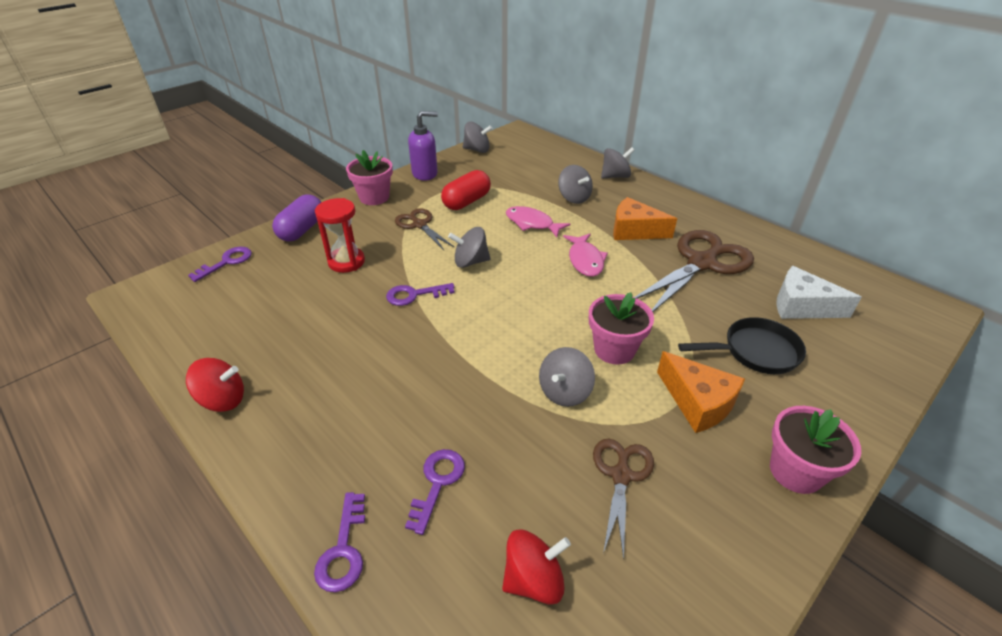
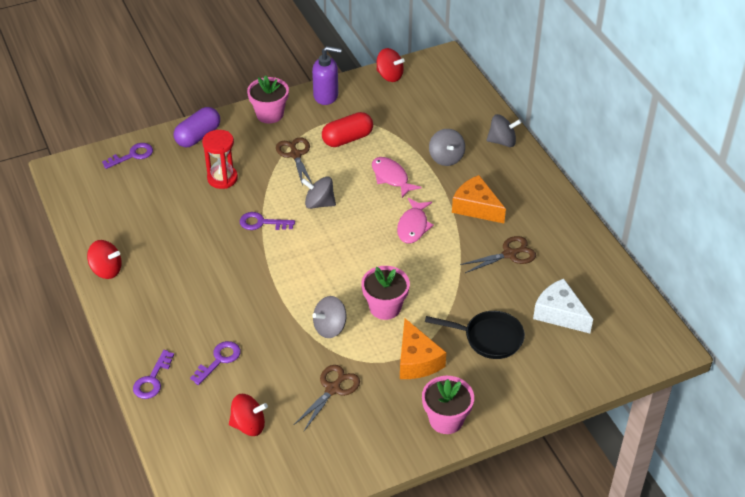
camera: 20 degrees right, 5 degrees up
grey spinning top [463,122,492,153] -> red spinning top [376,48,404,82]
brown scissors [634,230,754,312] -> brown scissors [460,236,536,273], size x0.55

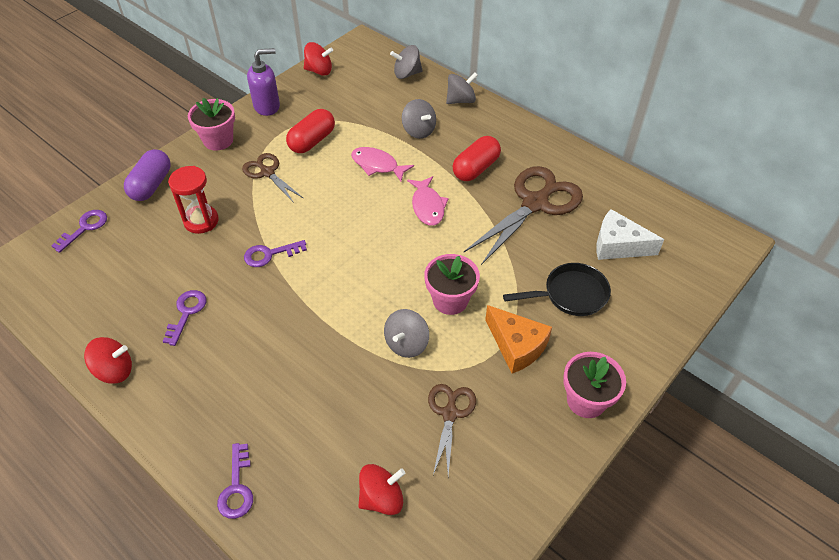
camera: 25 degrees left, 5 degrees up
purple key [190,341,241,385] -> purple key moved to [163,290,206,346]
grey spinning top [301,176,336,209] -> grey spinning top moved to [390,45,423,79]
orange cheese [452,175,506,223] -> red capsule [453,136,501,181]
brown scissors [460,236,536,273] -> brown scissors [464,166,583,265], size x1.81

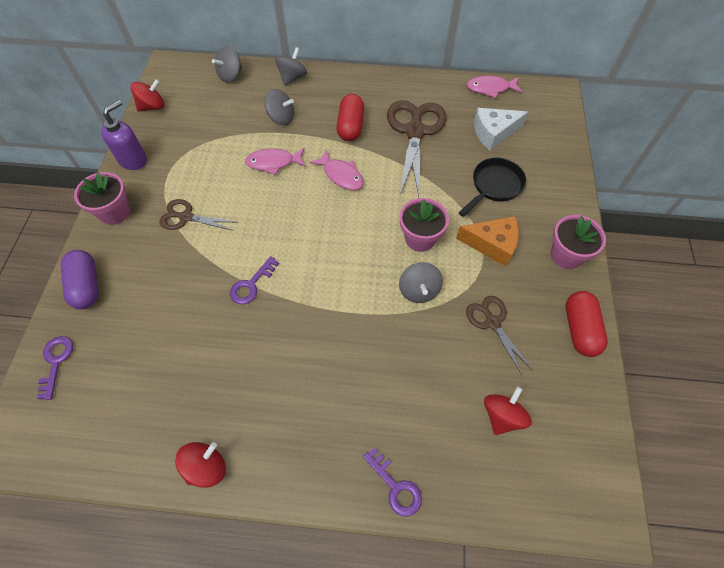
camera: 35 degrees left, 10 degrees up
purple key [163,290,206,346] -> none
red hourglass [168,166,219,234] -> none
red capsule [286,109,335,153] -> red capsule moved to [566,291,608,357]
none -> pink fish [467,75,522,98]

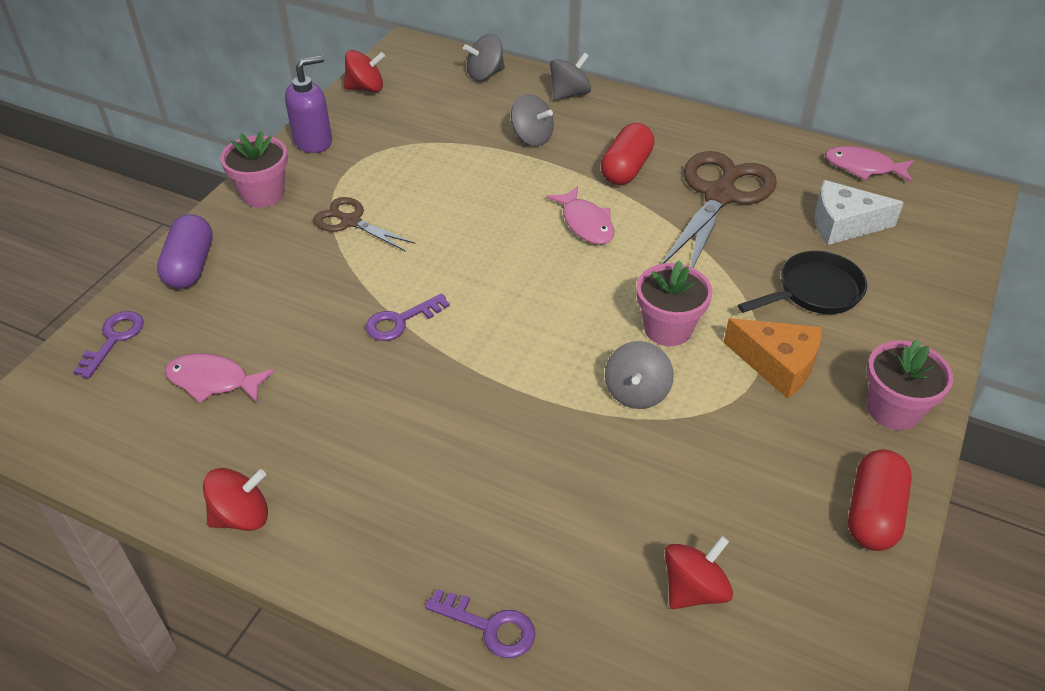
camera: 20 degrees right, 15 degrees down
pink fish [245,148,306,175] -> pink fish moved to [165,353,275,403]
purple key [363,448,422,517] -> purple key turned 45 degrees counterclockwise [425,589,535,658]
brown scissors [466,296,532,375] -> none

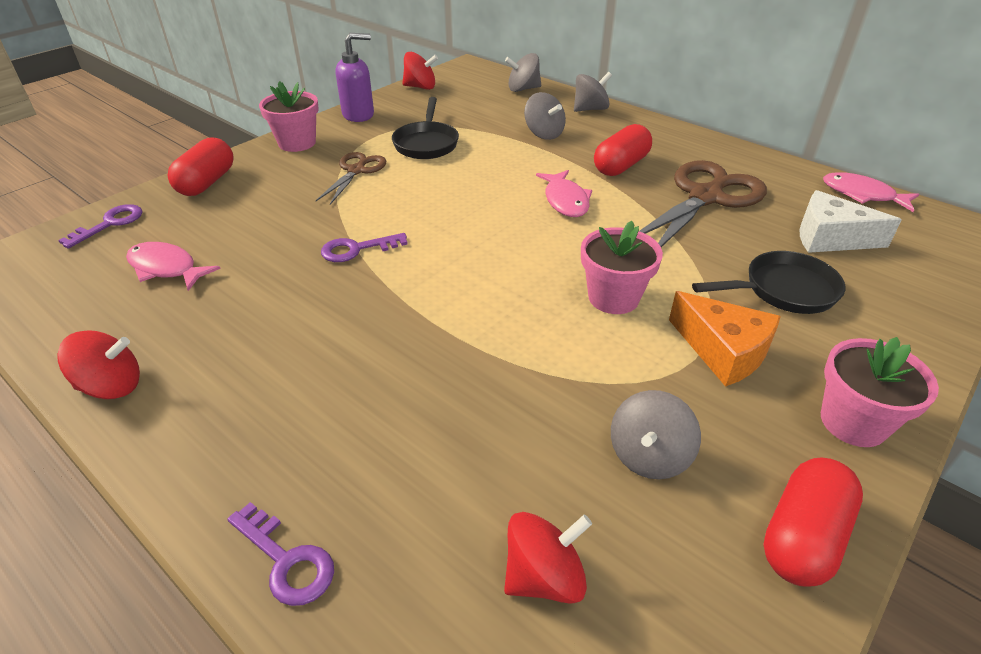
camera: 15 degrees right, 5 degrees down
purple capsule [157,214,213,289] -> red capsule [167,138,234,196]
brown scissors [313,197,416,252] -> brown scissors turned 60 degrees clockwise [316,152,386,205]
grey spinning top [605,341,674,409] -> grey spinning top moved to [611,390,701,479]
none -> black pan [392,97,459,159]

